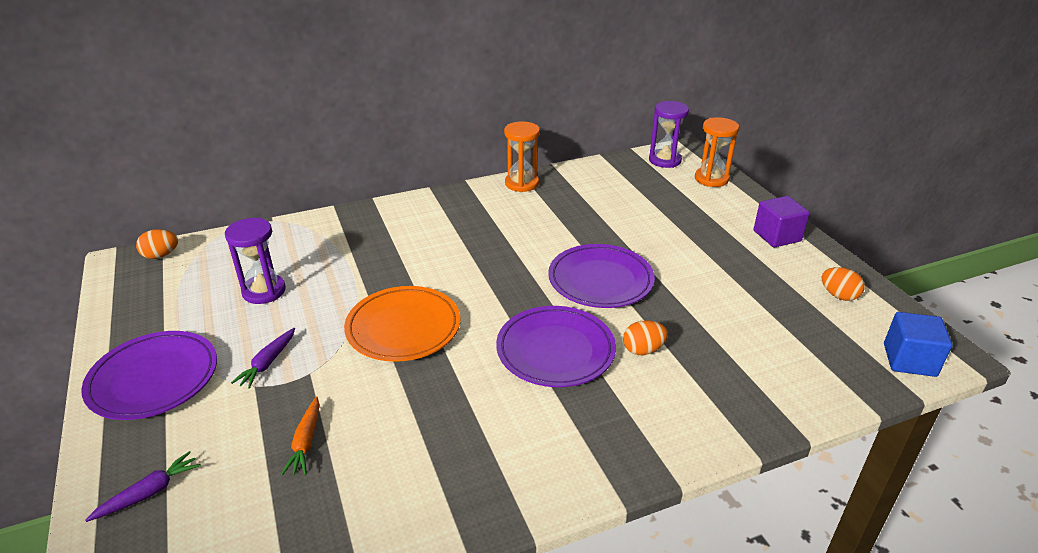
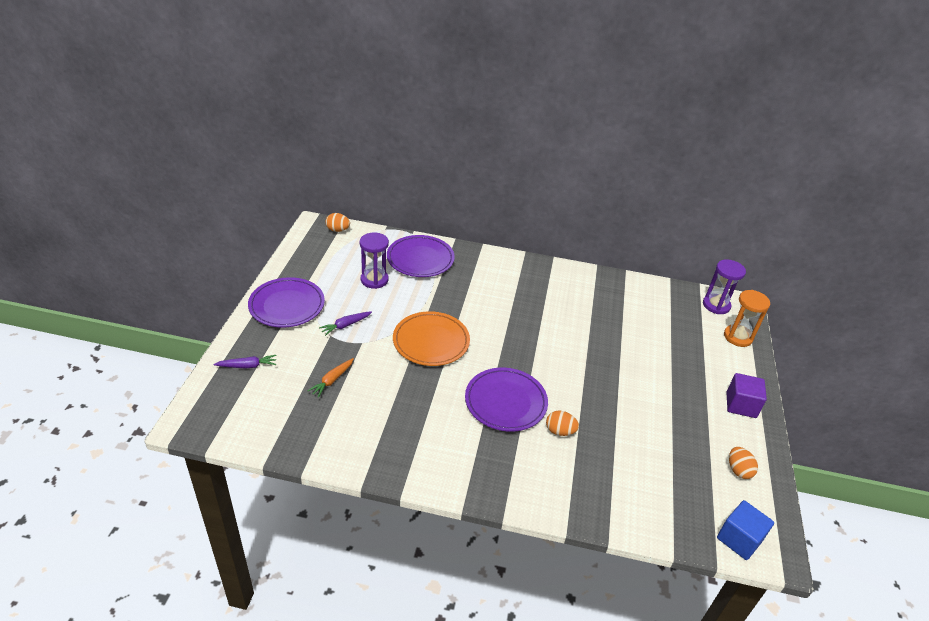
camera: 30 degrees right, 5 degrees up
orange hourglass [504,122,540,192] -> none
purple plate [548,244,655,308] -> purple plate moved to [387,235,455,277]

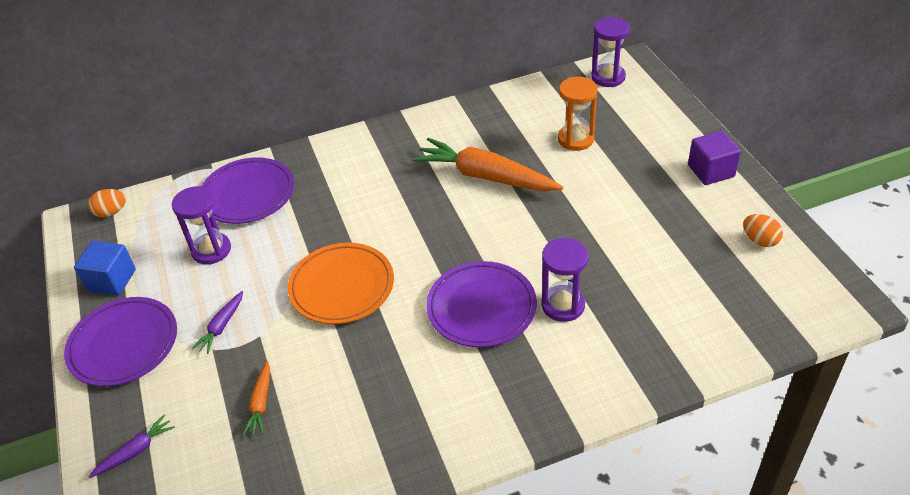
camera: 25 degrees left, 5 degrees up
orange egg [546,411,579,436] -> purple hourglass [541,238,588,322]
blue cube [717,500,774,560] -> blue cube moved to [74,241,136,296]
orange hourglass [724,290,770,347] -> orange hourglass moved to [558,77,598,151]
none -> orange carrot [412,138,564,191]

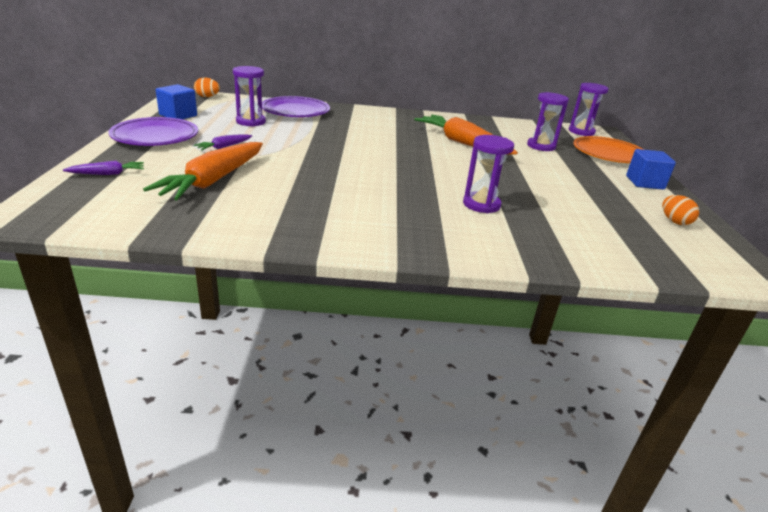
camera: 15 degrees right, 15 degrees down
orange carrot [242,361,270,435] -> orange carrot [143,142,263,200], size x2.20
orange plate [288,243,394,324] -> orange plate moved to [573,136,644,163]
purple plate [427,261,537,347] -> none
orange hourglass [558,77,598,151] -> purple hourglass [527,92,569,151]
purple cube [688,131,741,185] -> blue cube [626,149,676,190]

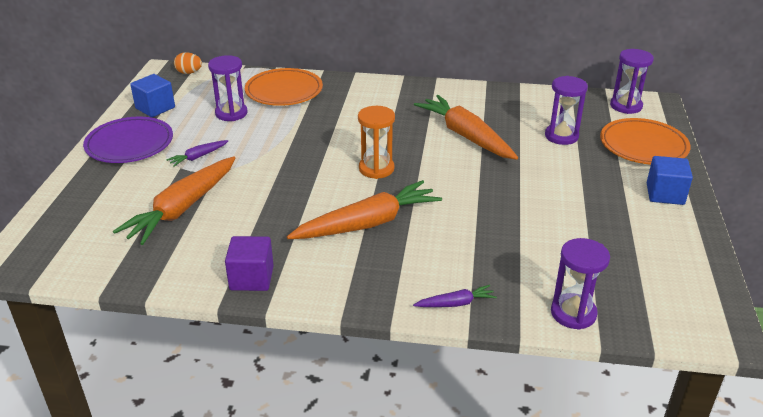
camera: 10 degrees right, 5 degrees up
purple carrot [63,161,144,175] -> purple carrot moved to [413,285,497,307]
purple plate [262,96,330,117] -> orange plate [245,68,323,106]
purple hourglass [463,135,514,213] -> purple hourglass moved to [551,238,610,330]
orange egg [662,195,699,225] -> none
none -> purple cube [225,236,274,291]
none -> orange carrot [287,180,442,239]
none -> orange hourglass [358,106,395,179]

